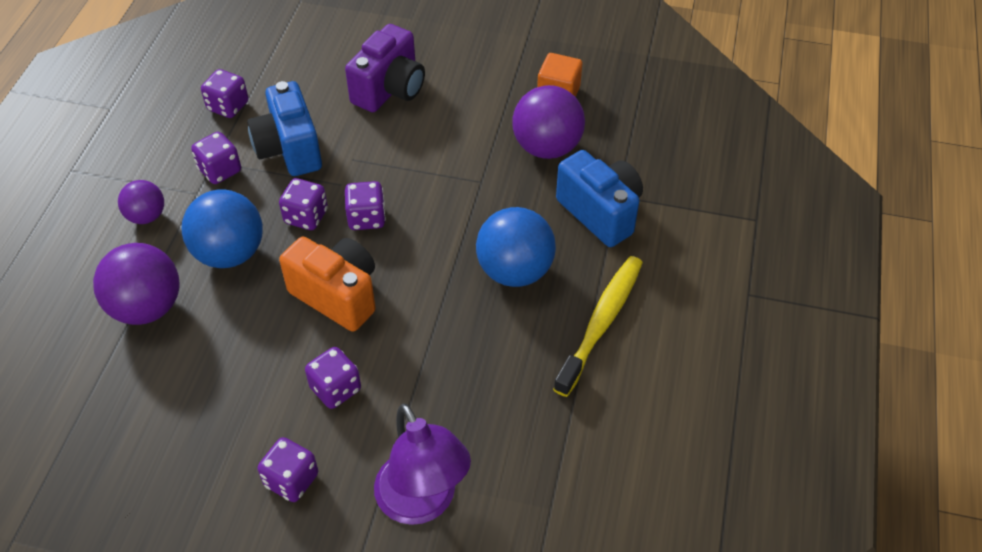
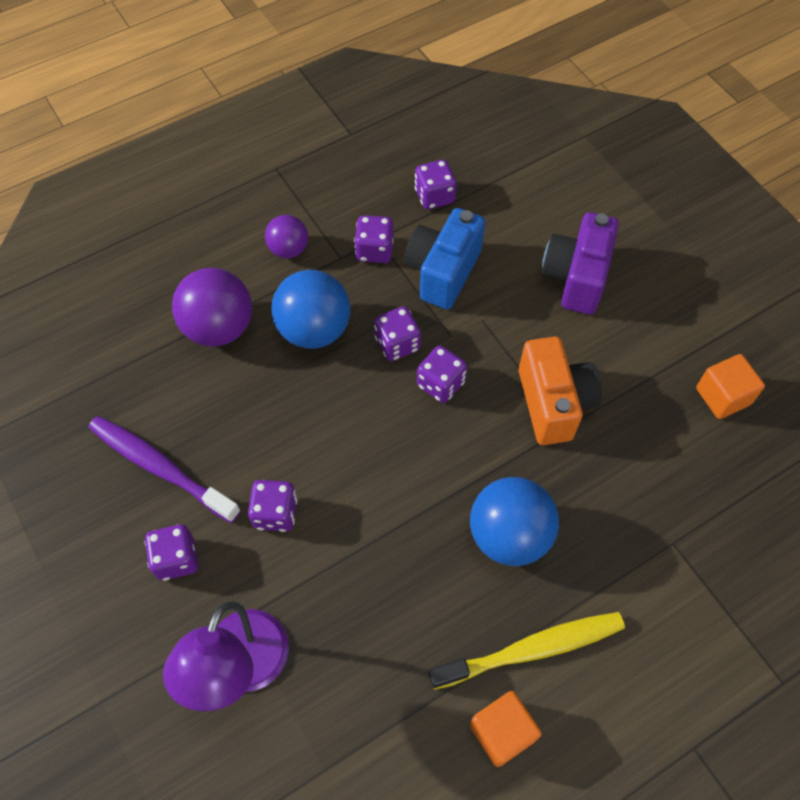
camera: 45 degrees right, 10 degrees up
orange camera [279,237,376,332] -> orange camera moved to [519,336,602,445]
purple camera [345,24,425,112] -> purple camera turned 120 degrees clockwise [542,212,619,314]
purple ball [512,85,585,159] -> none
blue camera [556,150,643,247] -> none
none -> purple toothbrush [88,416,241,523]
none -> orange cube [470,691,542,767]

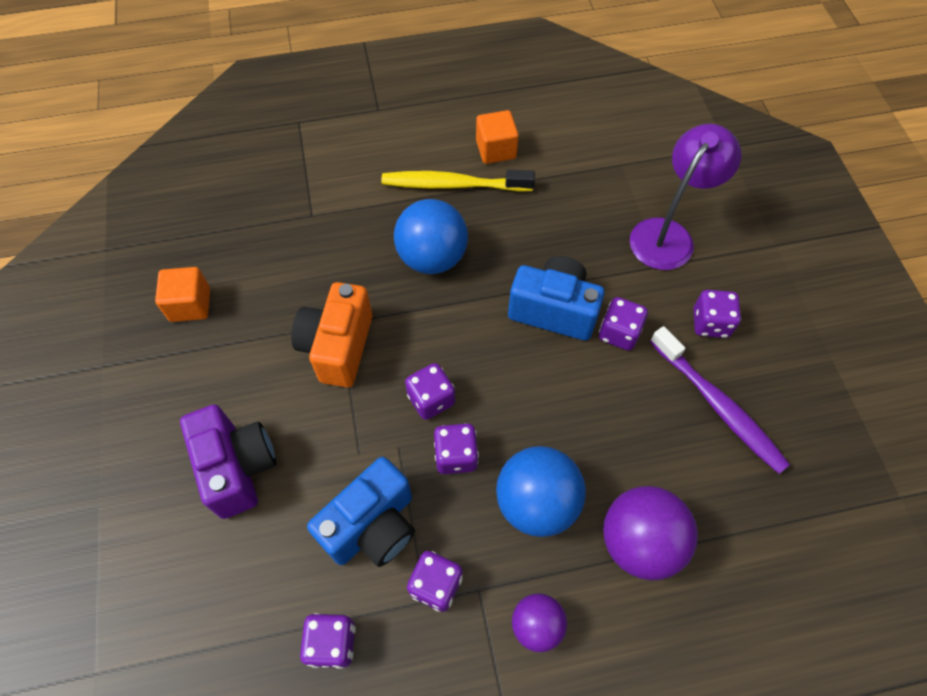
camera: 160 degrees left, 0 degrees up
purple camera [542,212,619,314] -> purple camera turned 60 degrees counterclockwise [180,405,276,519]
none -> blue camera [508,256,605,341]

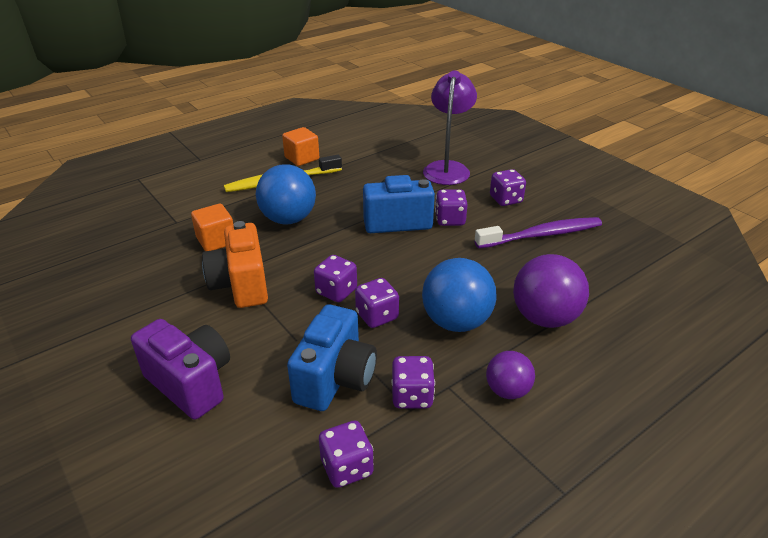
camera: 25 degrees left, 25 degrees down
orange cube [155,267,210,322] -> orange cube moved to [191,204,233,251]
purple toothbrush [650,326,790,474] -> purple toothbrush turned 45 degrees counterclockwise [475,217,602,248]

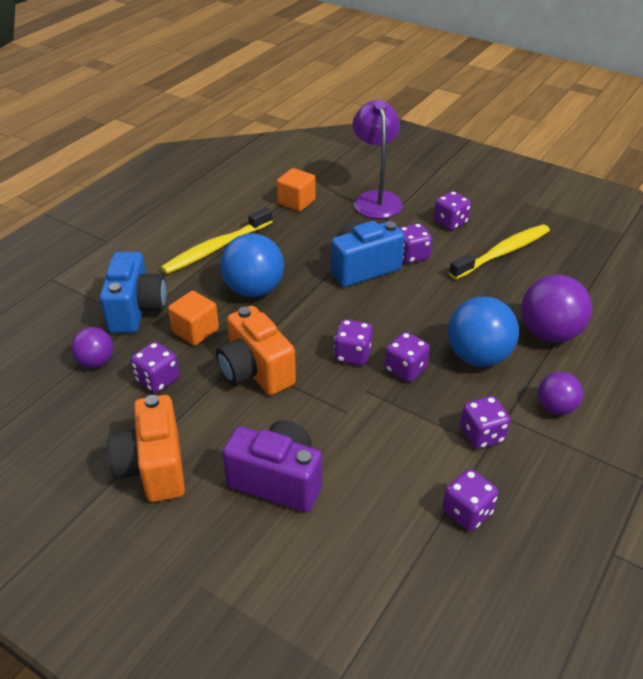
camera: 20 degrees left, 5 degrees up
orange cube [282,127,319,166] -> orange cube moved to [277,168,316,211]
blue camera [287,304,377,411] -> blue camera moved to [99,252,167,333]
purple toothbrush [475,217,602,248] -> yellow toothbrush [449,224,550,279]
none -> purple ball [71,327,113,368]
none -> orange camera [108,395,185,502]
none -> purple dice [131,342,179,393]

